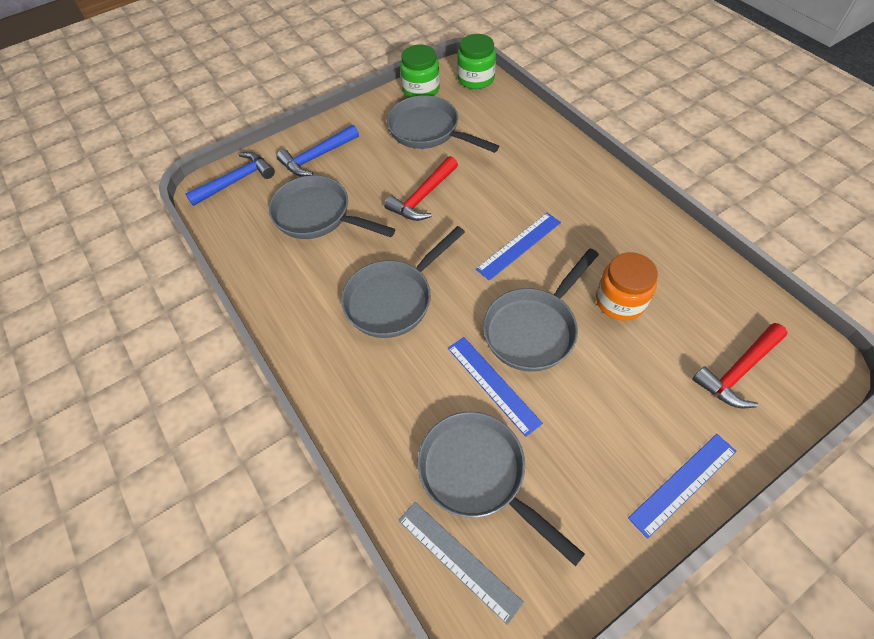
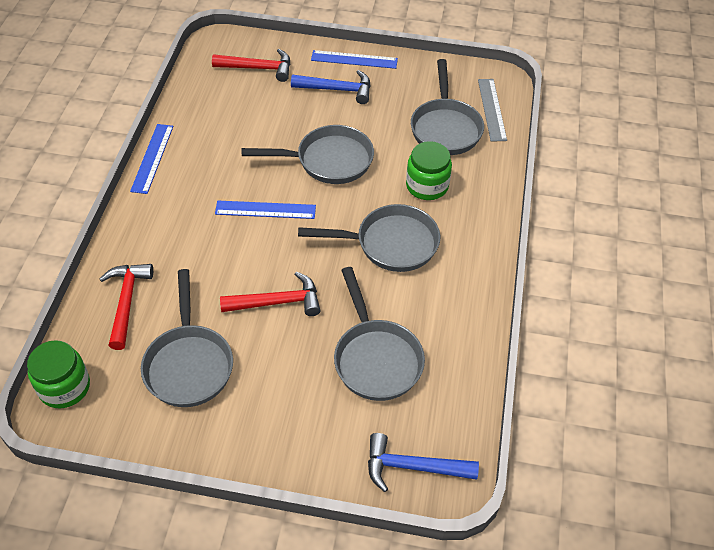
camera: 140 degrees left, 5 degrees down
blue hammer [276,125,359,177] -> blue hammer moved to [291,70,371,104]
green jar [400,45,440,98] -> green jar moved to [406,141,452,200]
blue ruler [448,337,543,437] -> blue ruler moved to [130,124,173,194]
orange jar [596,252,658,320] -> none
none -> red hammer [100,264,153,350]

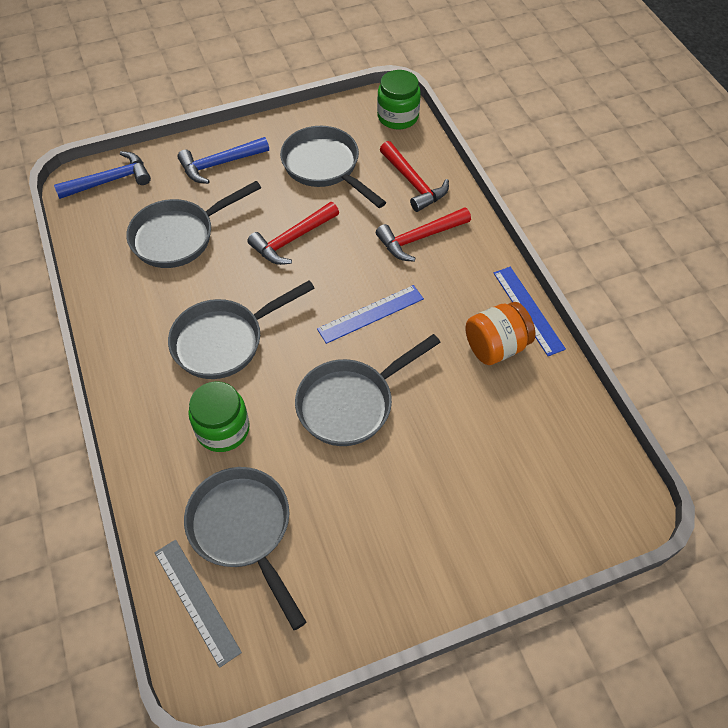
camera: 150 degrees right, 5 degrees up
red hammer [212,49,290,82] -> red hammer moved to [376,207,471,262]
blue hammer [291,70,371,104] -> blue hammer moved to [177,137,269,184]
blue ruler [311,50,398,69] -> none
grey pan [334,267,425,401] -> grey pan turned 75 degrees counterclockwise [126,181,261,268]
none -> orange jar [465,302,536,365]

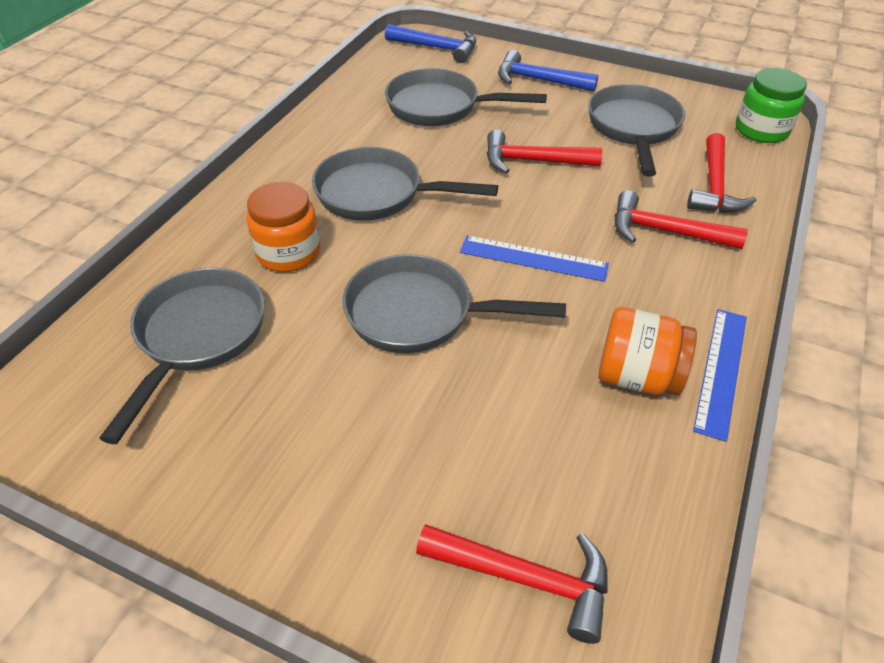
camera: 45 degrees right, 10 degrees down
grey ruler [155,540,242,668] -> none
green jar [188,381,250,452] -> orange jar [246,182,320,272]
none -> red hammer [416,524,608,644]

